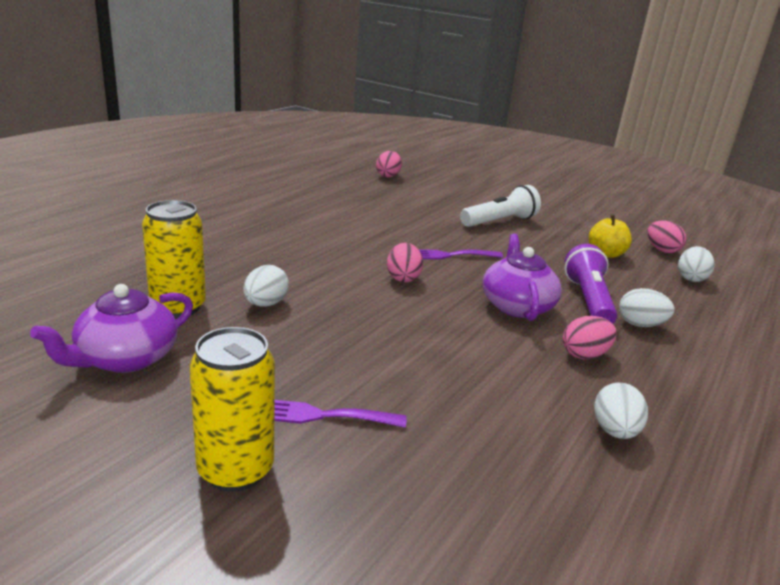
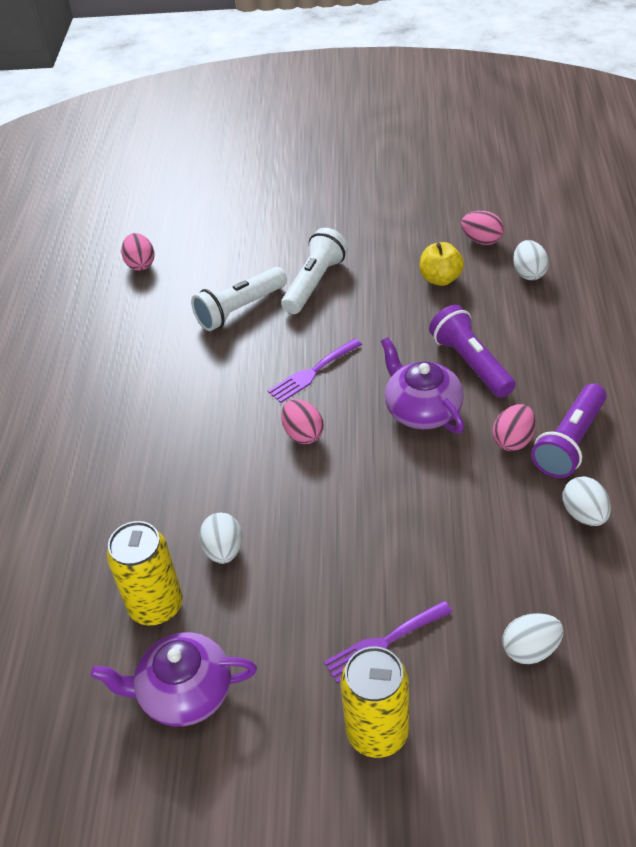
camera: 25 degrees left, 20 degrees up
purple teapot [30,284,193,373] -> purple teapot turned 75 degrees clockwise [91,632,257,727]
white egg [619,288,674,327] -> white egg moved to [503,613,563,664]
none -> white flashlight [191,267,287,331]
none -> purple flashlight [531,384,606,478]

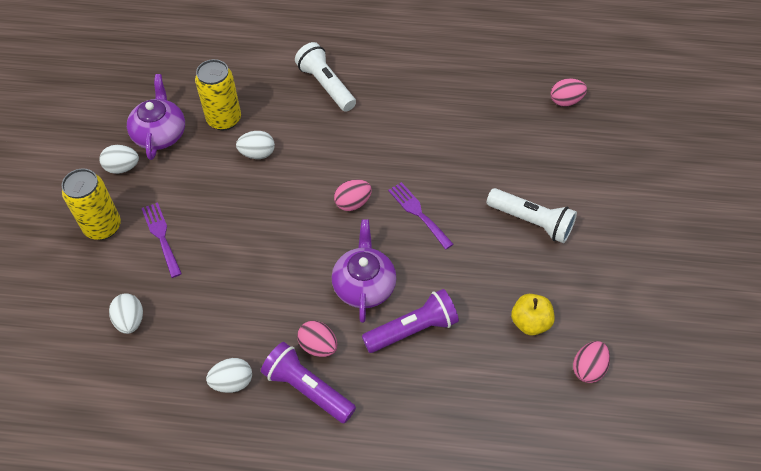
camera: 90 degrees right, 10 degrees up
white flashlight [191,267,287,331] -> white flashlight moved to [295,42,356,112]
purple teapot [381,337,464,433] -> purple teapot turned 60 degrees counterclockwise [332,219,396,323]
white egg [513,240,549,280] -> white egg moved to [99,145,139,174]

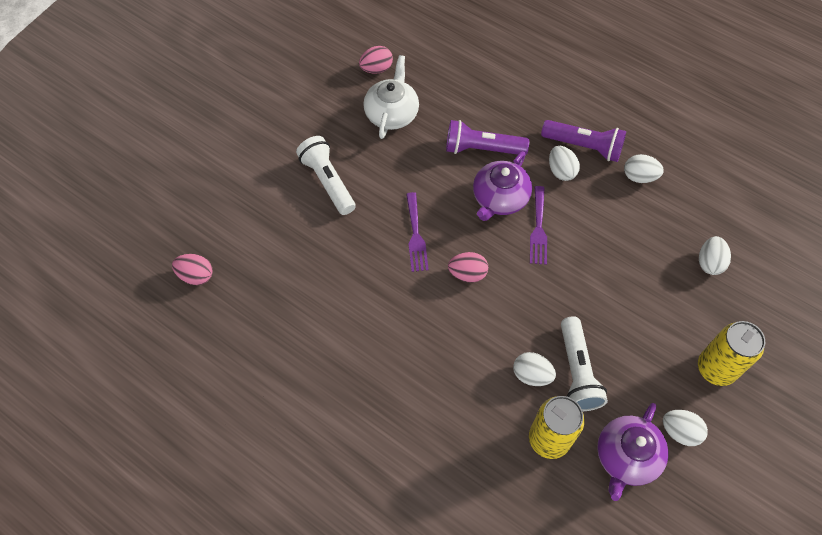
camera: 150 degrees left, 5 degrees up
purple fork [142,202,182,278] -> purple fork moved to [530,186,547,265]
purple flashlight [261,342,356,423] -> purple flashlight turned 45 degrees counterclockwise [541,120,626,162]
white flashlight [295,42,356,112] -> white flashlight moved to [561,316,608,411]
pink egg [297,321,338,357] -> white egg [549,146,580,181]
yellow apple [511,294,555,336] -> white teapot [363,55,419,139]

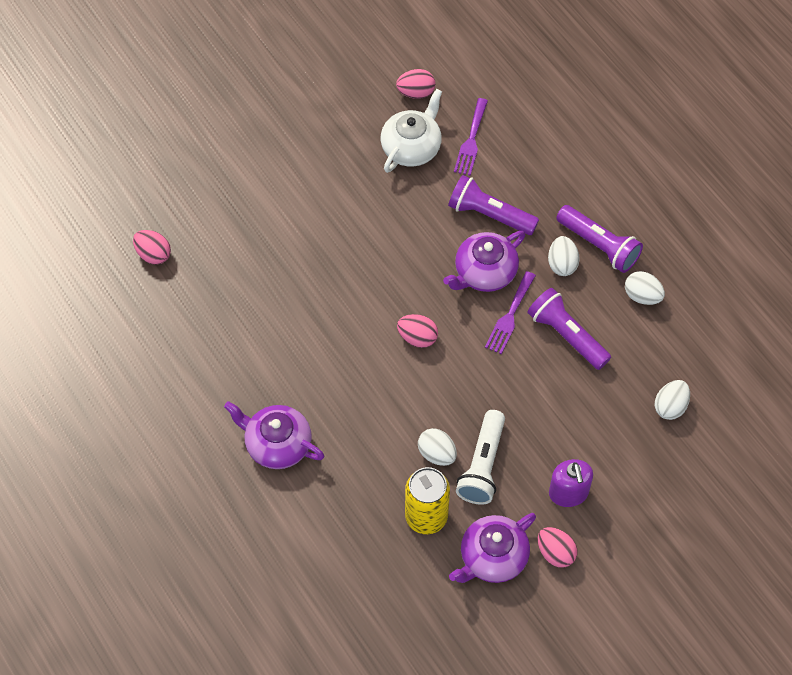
camera: 20 degrees right, 0 degrees up
white flashlight [296,136,356,215] -> none
purple fork [406,192,429,272] -> purple fork moved to [454,98,488,176]
white egg [663,410,708,446] -> pink egg [538,527,577,568]
yellow can [698,321,765,386] -> none
none -> purple teapot [224,401,324,469]
none -> purple flashlight [527,288,611,370]
none -> purple soap dispenser [549,459,593,507]

